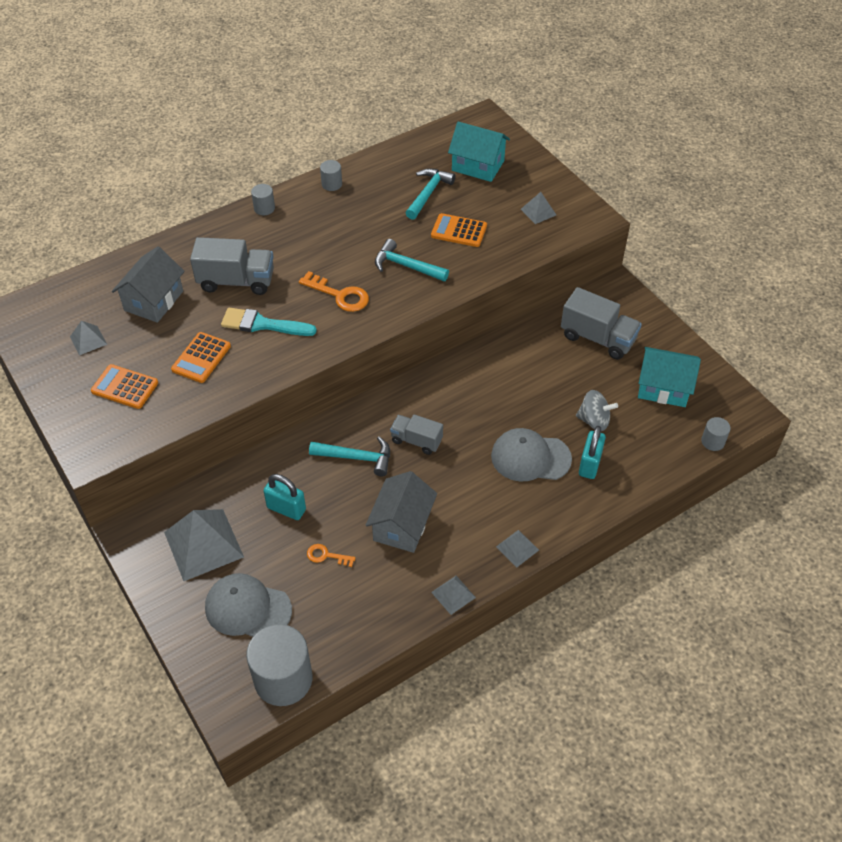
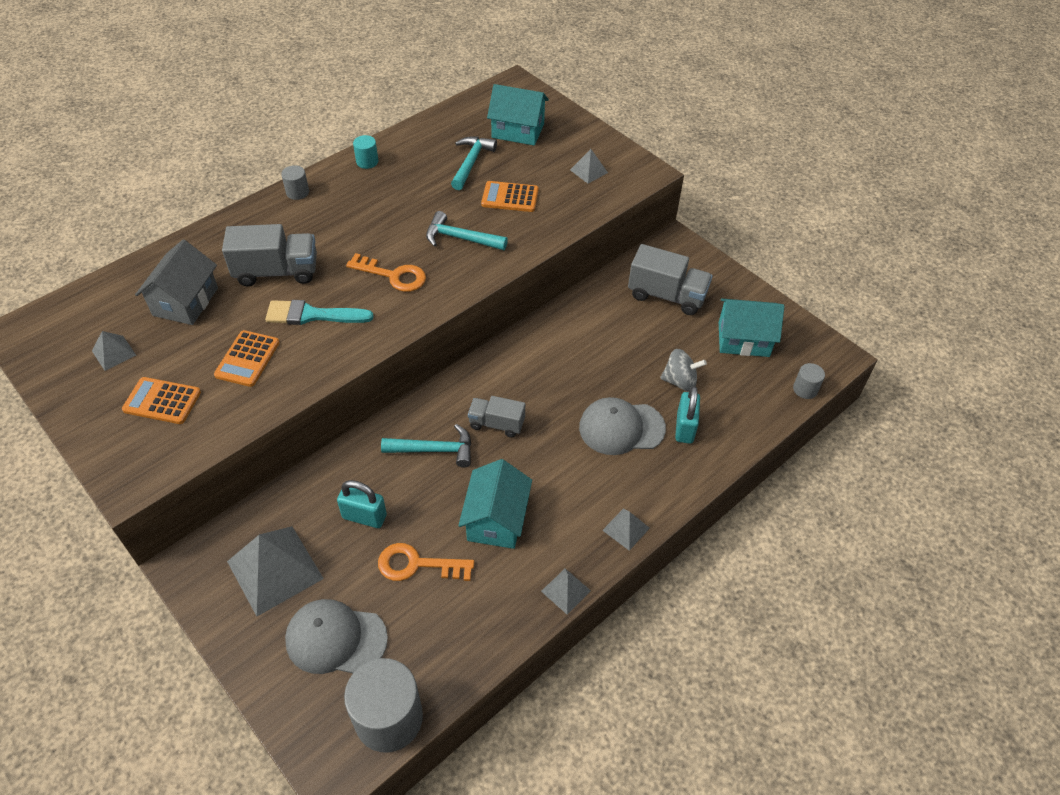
camera: 10 degrees left, 0 degrees up
orange key [307,544,356,567] -> orange key [378,543,474,581], size x1.73
grey cylinder [320,160,342,191] -> turquoise cylinder [353,135,378,169]
grey house [365,471,437,553] -> turquoise house [458,459,532,549]

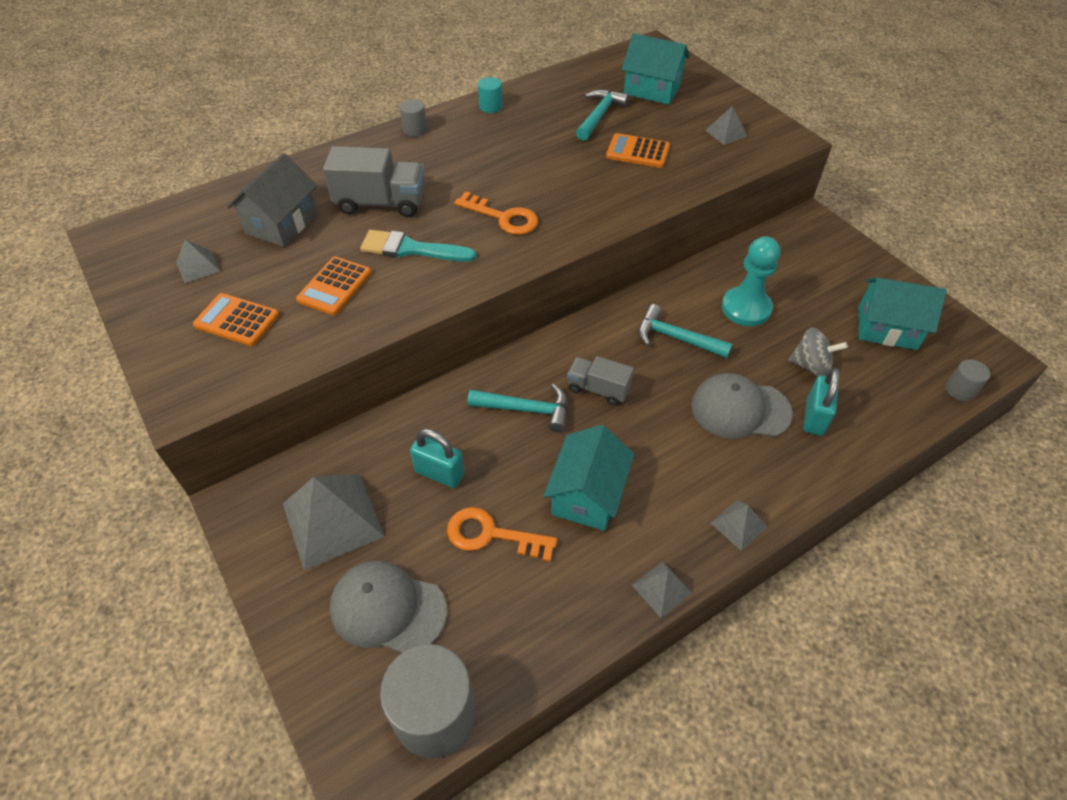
camera: 10 degrees right, 0 degrees up
turquoise hammer [426,211,508,250] -> turquoise hammer moved to [638,304,732,358]
grey truck [628,244,713,315] -> none
none -> turquoise pawn [722,236,781,326]

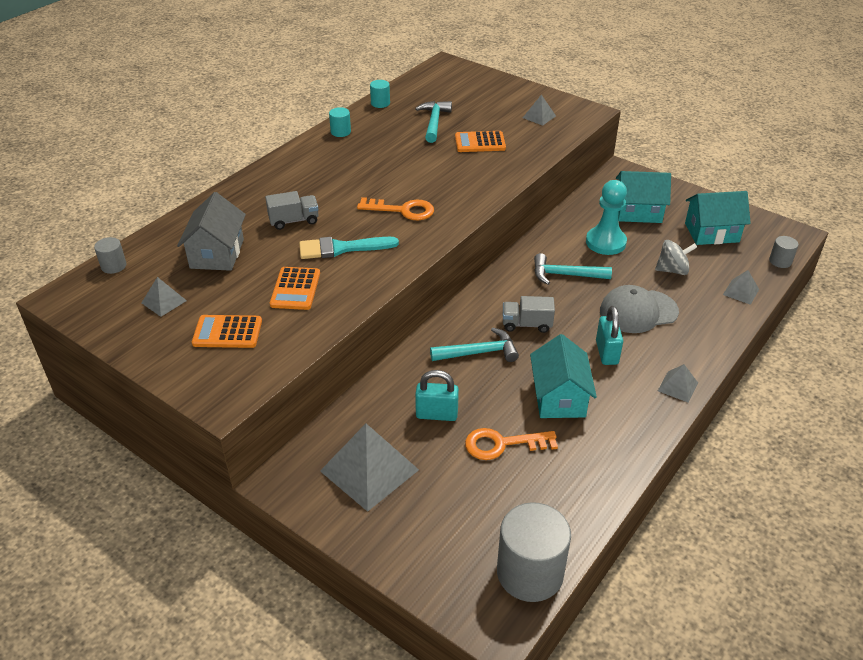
camera: 20 degrees left, 10 degrees down
grey truck [323,146,425,217] -> grey truck [265,191,319,230], size x0.63
grey cap [330,561,447,653] -> none
grey cylinder [399,99,427,136] -> grey cylinder moved to [94,237,127,274]
turquoise house [622,33,689,105] -> turquoise house moved to [616,171,671,223]
grey pyramid [632,562,692,618] -> grey pyramid moved to [723,270,759,305]
turquoise padlock [803,368,840,436] -> turquoise padlock moved to [596,306,623,365]
none -> turquoise cylinder [370,80,390,108]

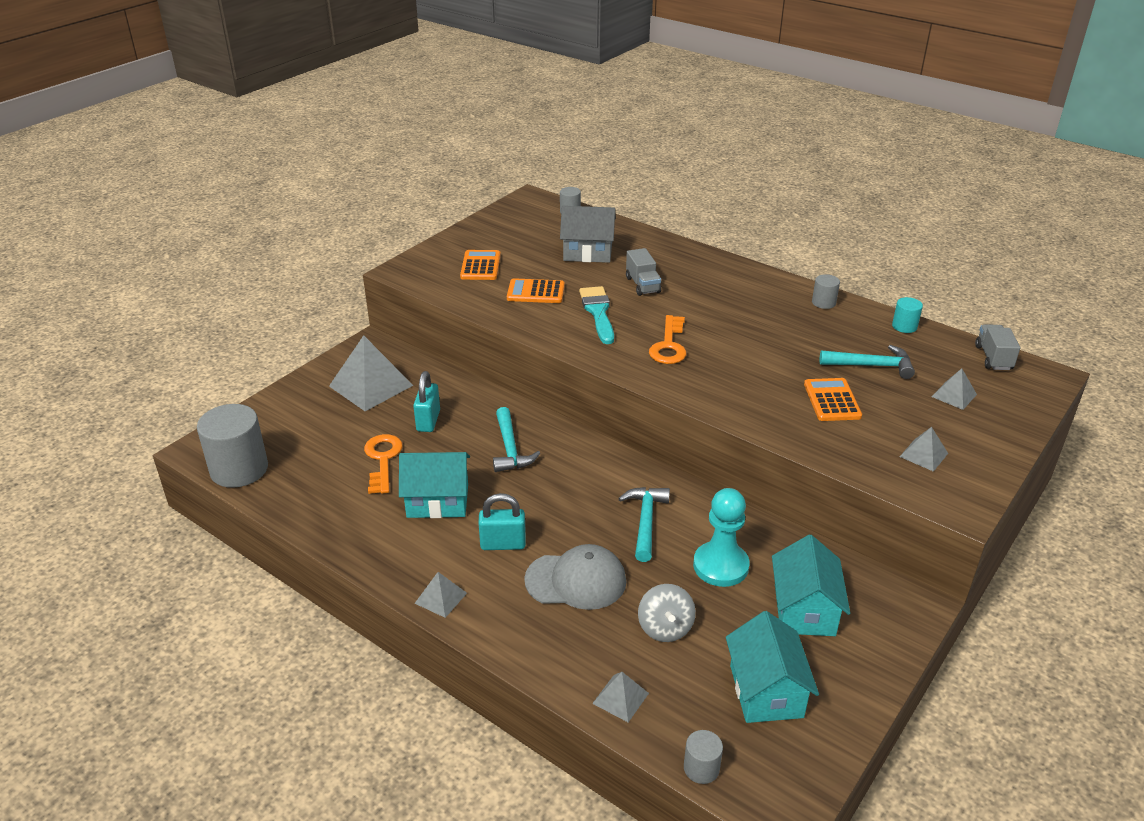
camera: 90 degrees right, 5 degrees down
grey pyramid [142,277,187,317] -> grey pyramid moved to [931,368,977,410]
turquoise cylinder [329,107,351,137] -> grey cylinder [812,274,840,309]
grey truck [503,296,555,333] -> grey truck moved to [975,324,1020,370]
grey cap [600,285,679,333] -> grey cap turned 105 degrees clockwise [524,544,626,610]

